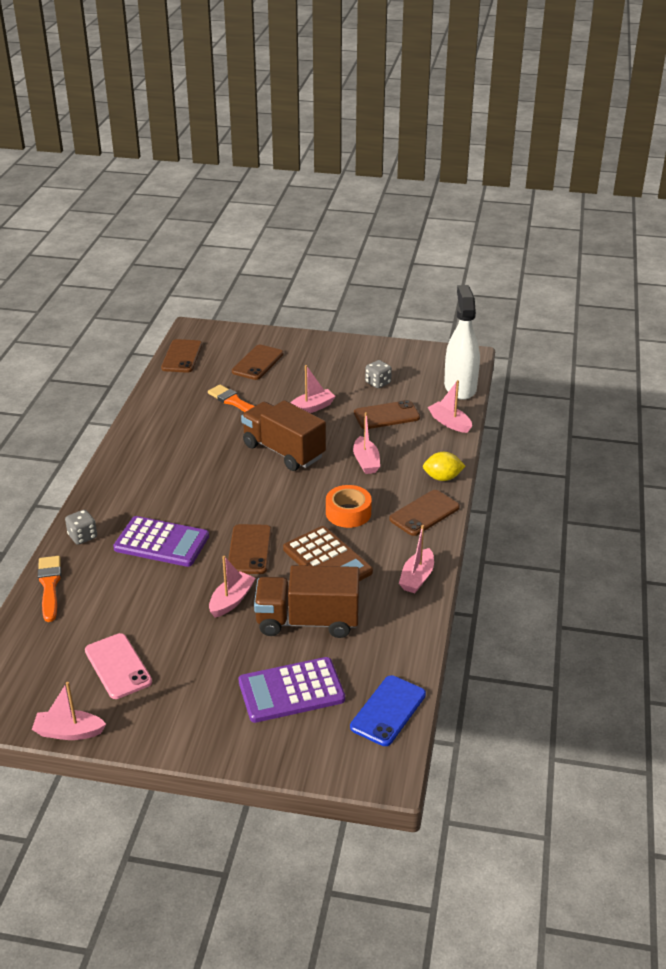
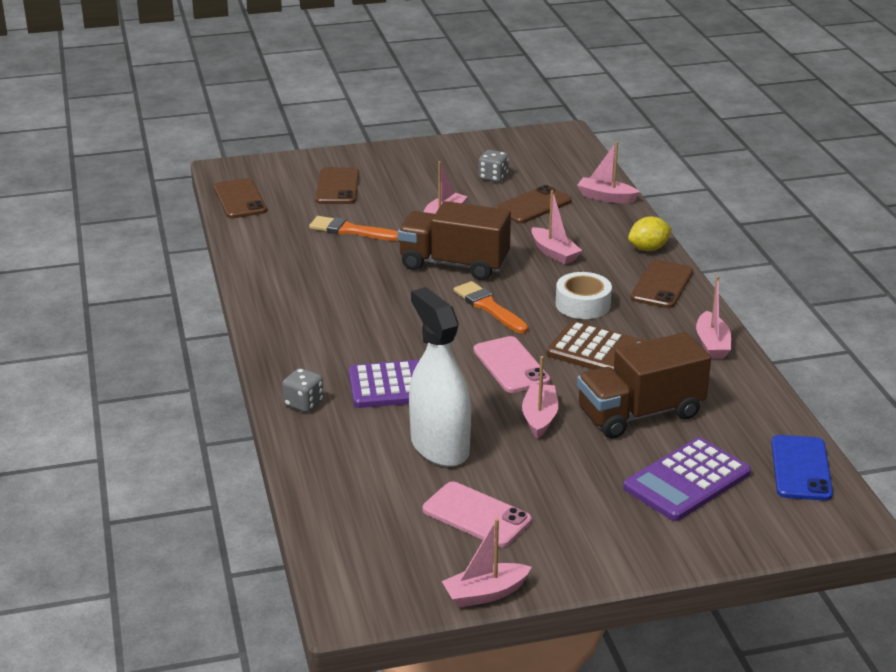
camera: 25 degrees left, 5 degrees down
orange brush [38,556,61,622] -> orange brush moved to [454,281,528,333]
brown phone [228,524,272,574] -> pink phone [473,336,550,393]
orange tape [326,485,372,528] -> white tape [556,272,612,319]
white spray bottle [444,285,480,400] -> white spray bottle moved to [409,287,471,467]

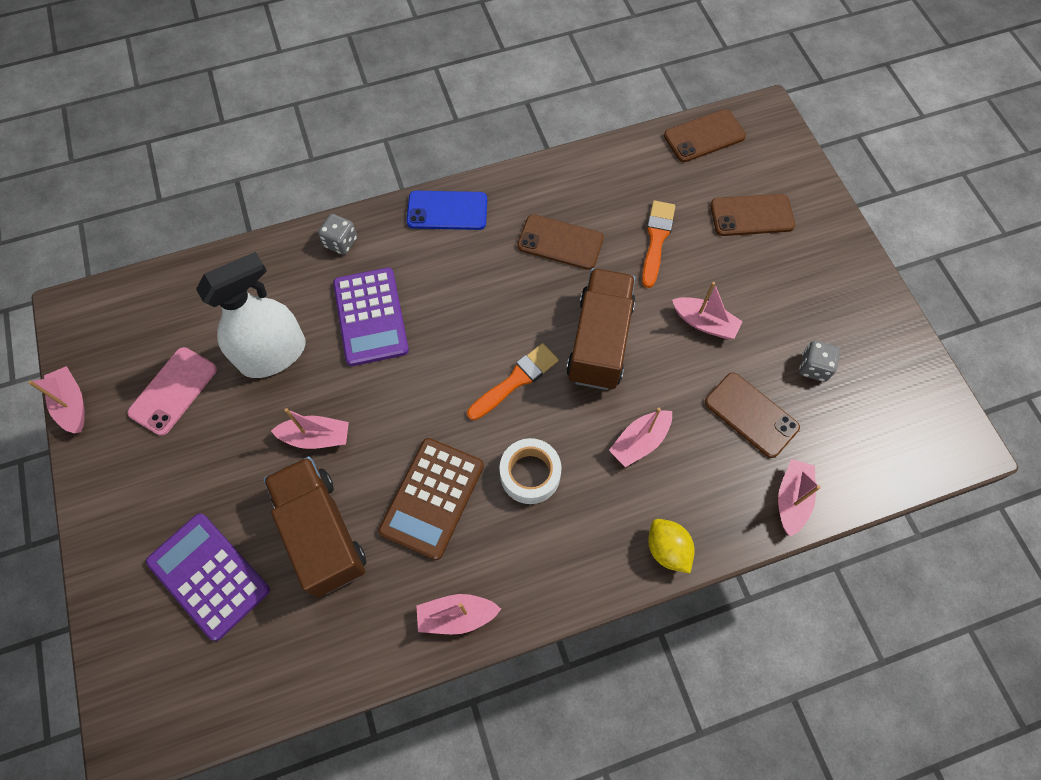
camera: 85 degrees right, 35 degrees up
pink phone [473,336,550,393] -> none
brown phone [631,260,693,308] -> brown phone moved to [517,215,604,270]
blue phone [771,435,833,501] -> blue phone moved to [407,191,487,230]

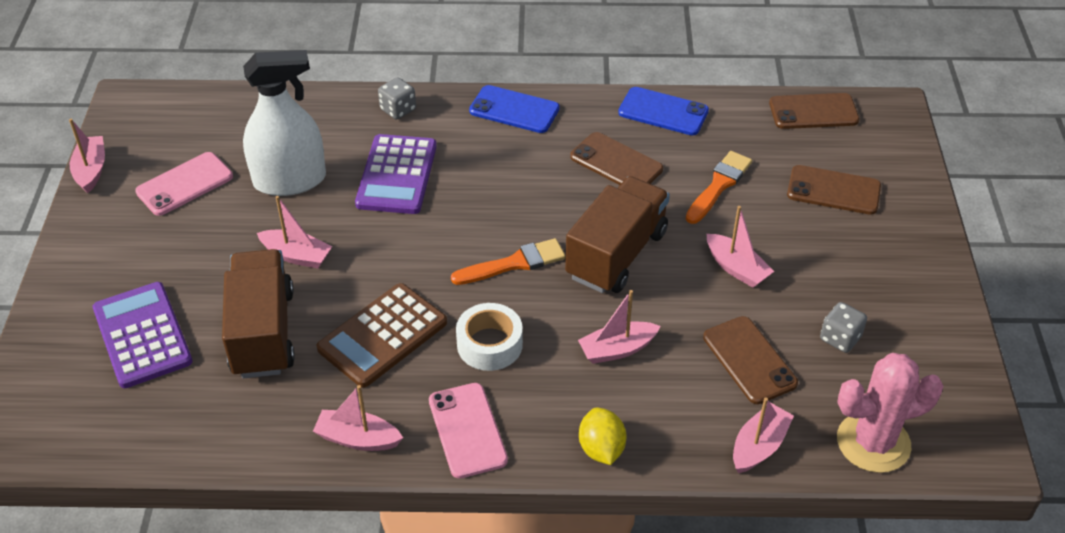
camera: 20 degrees right, 20 degrees down
none -> pink phone [429,383,508,479]
none -> blue phone [618,87,709,135]
none -> pink cactus [837,353,943,473]

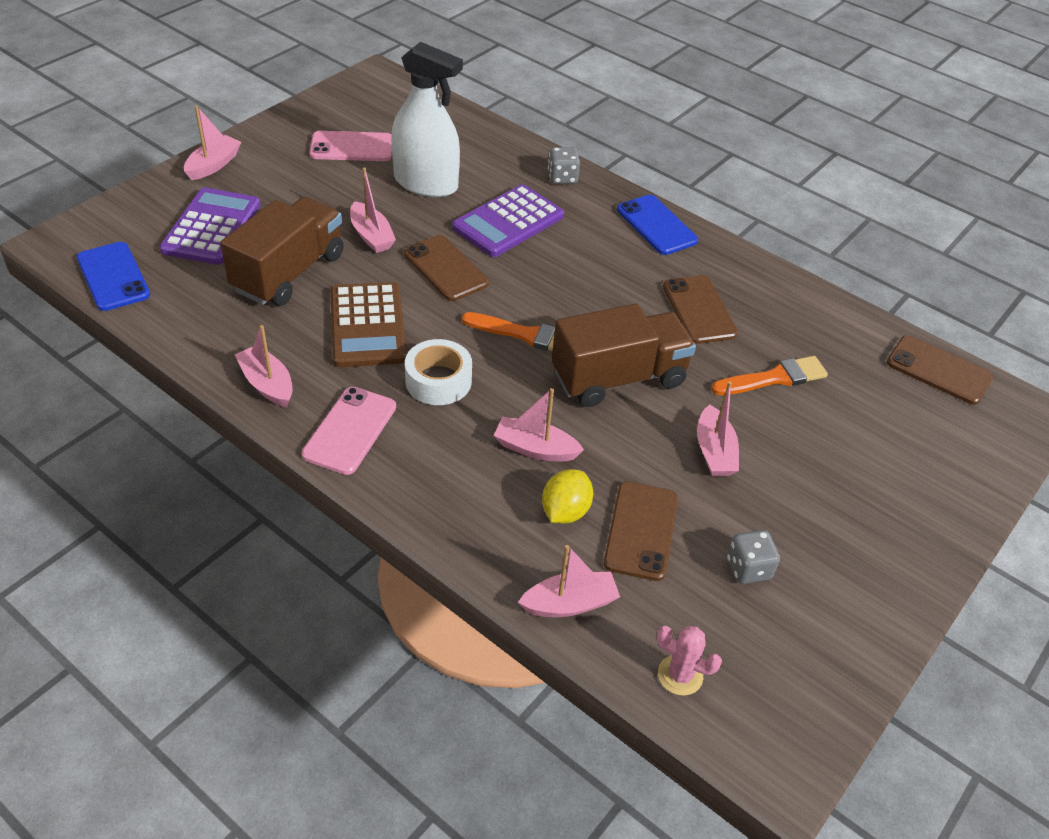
camera: 35 degrees right, 0 degrees up
pink boat [69,119,105,193] -> pink boat moved to [184,106,241,180]
brown calculator [317,283,447,388] -> brown calculator turned 90 degrees counterclockwise [331,282,406,367]
yellow lemon [579,407,626,465] -> yellow lemon moved to [542,469,593,524]
blue phone [618,87,709,135] -> blue phone moved to [77,242,150,311]
brown phone [787,165,881,215] -> brown phone moved to [404,235,489,301]
pink cactus [837,353,943,473] -> pink cactus [657,626,722,696], size x0.53

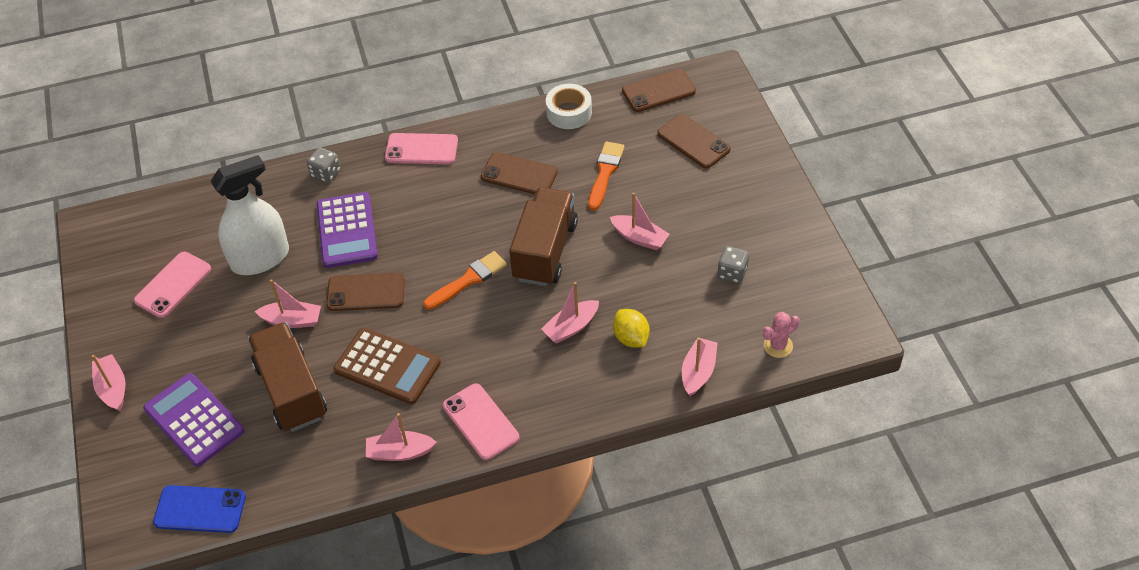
camera: 50 degrees left, 5 degrees up
white tape [405,339,472,405] -> white tape moved to [546,84,592,129]
brown phone [604,481,678,581] -> brown phone moved to [657,114,731,169]
blue phone [617,195,698,255] -> pink phone [385,133,458,164]

